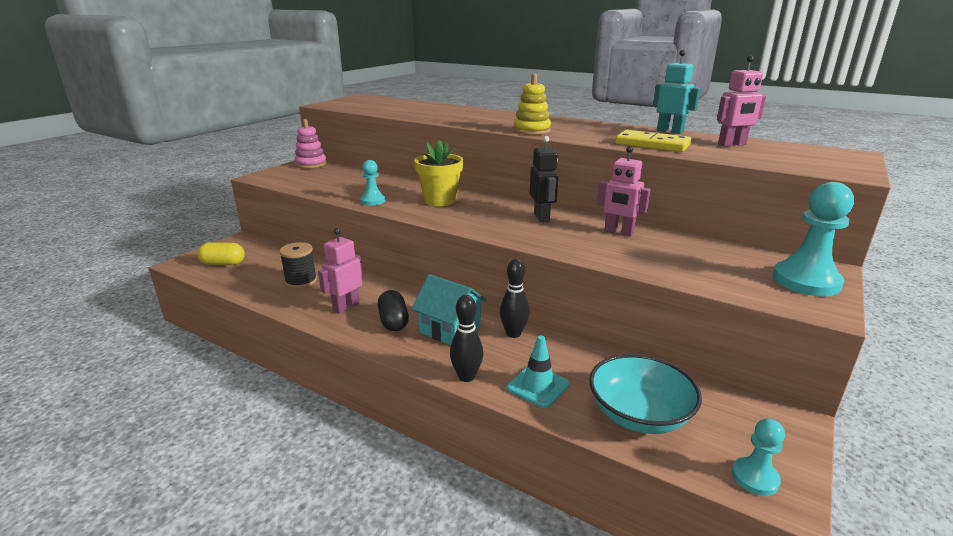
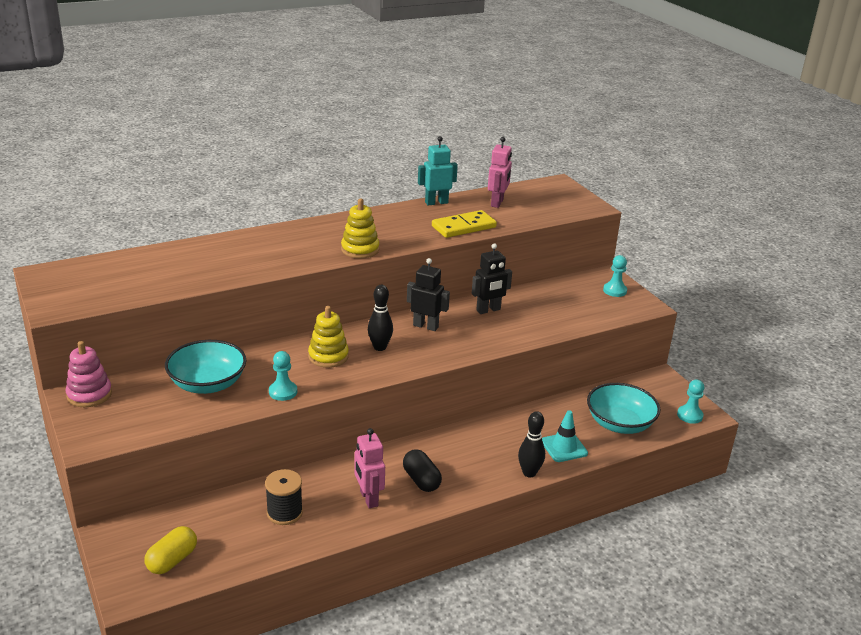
camera: 60 degrees left, 5 degrees up
black capsule [377,290,409,331] -> black capsule turned 45 degrees clockwise [403,449,442,492]
turquoise house [412,274,487,345] -> none
yellow flower pot [414,140,463,206] -> yellow stacking toy [308,306,349,368]
black bowling pin [500,259,529,338] -> black bowling pin moved to [368,285,393,351]
pink robot [597,146,651,237] -> black robot [472,243,512,314]
turquoise pawn [773,182,854,296] -> turquoise pawn [603,255,627,297], size x0.57
none -> turquoise bowl [165,340,246,394]

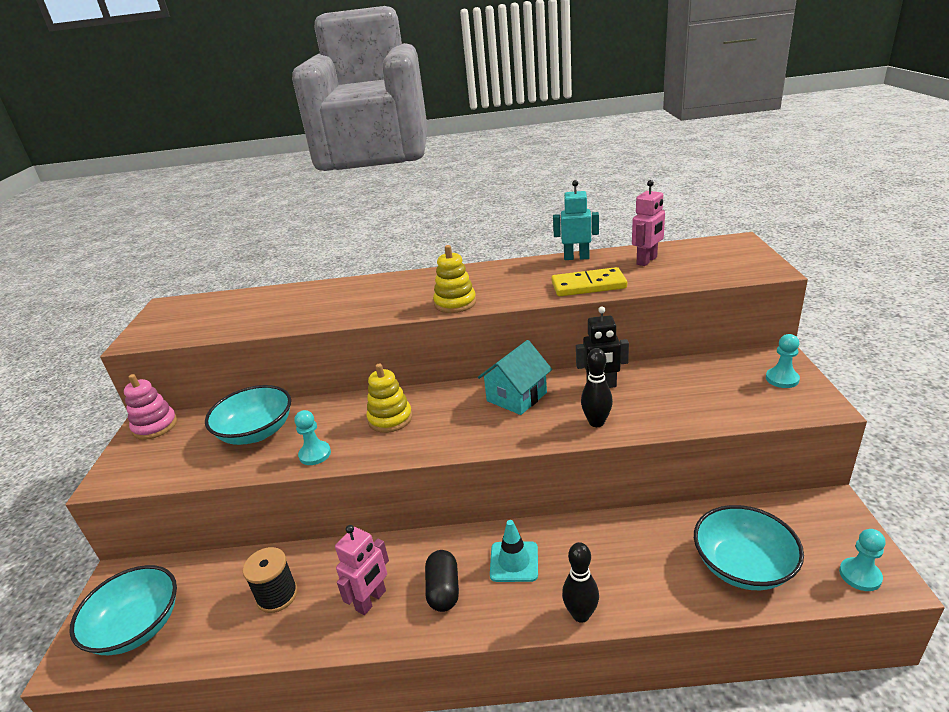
camera: 30 degrees right, 0 degrees up
yellow capsule [144,526,197,574] -> turquoise bowl [69,565,177,655]
pink robot [354,428,385,508] -> pink robot turned 150 degrees counterclockwise [335,525,389,615]
black bowling pin [368,285,393,351] -> black bowling pin moved to [581,348,613,427]
black robot [407,258,450,331] -> turquoise house [478,340,552,415]
turquoise traffic cone [542,410,588,462] -> turquoise traffic cone moved to [490,520,538,582]

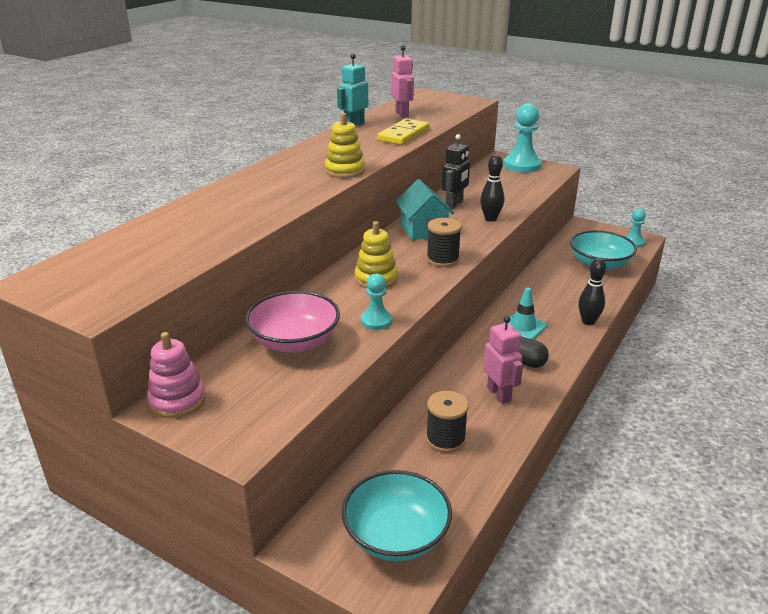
camera: 60 degrees left, 0 degrees up
turquoise bowl [205,385,291,445] -> pink bowl [245,291,340,353]
turquoise pawn [766,334,800,388] -> turquoise pawn [504,104,541,173], size x1.76
none -> black spool [426,218,462,267]

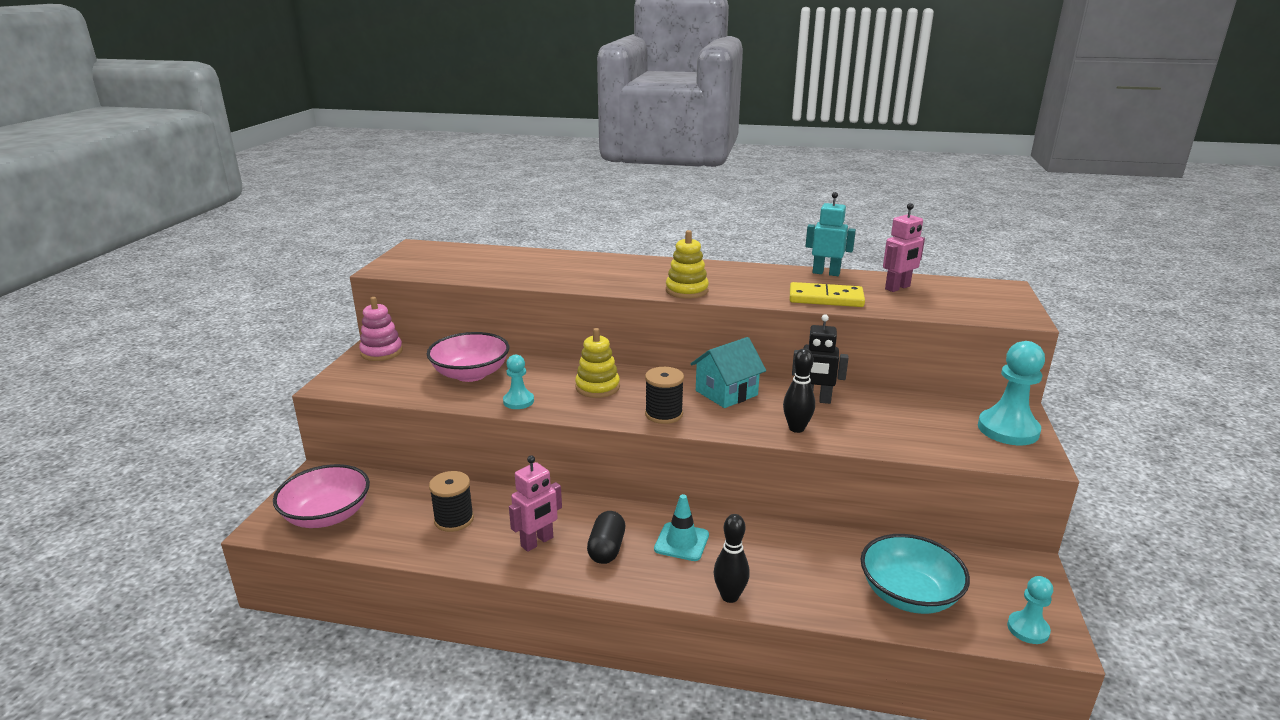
camera: 70 degrees right, 5 degrees down
turquoise bowl [342,470,452,561] -> pink bowl [273,464,370,528]

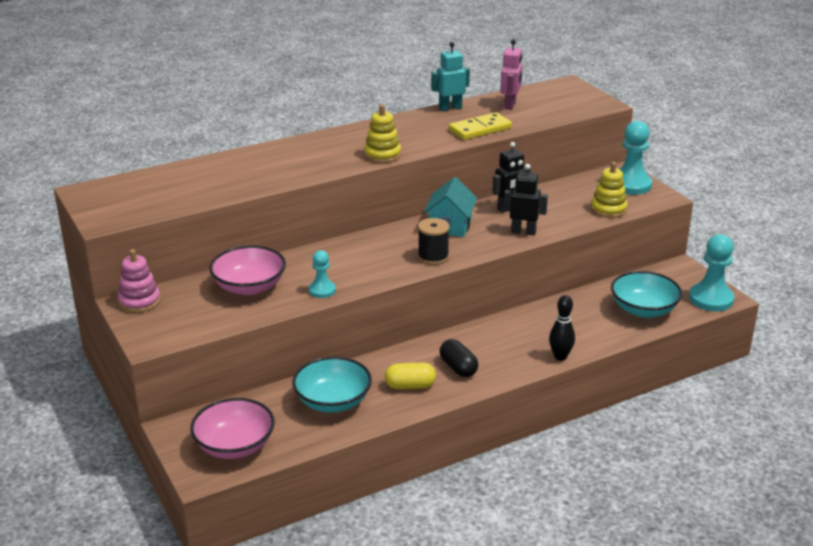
camera: 40 degrees left, 5 degrees up
black spool [429,471,474,532] -> turquoise bowl [292,357,372,413]
pink robot [509,455,562,552] -> yellow capsule [385,362,436,389]
yellow stacking toy [575,328,620,398] -> yellow stacking toy moved to [591,162,628,218]
turquoise traffic cone [654,494,709,561] -> none
black bowling pin [783,348,815,433] -> black robot [504,164,548,236]
turquoise pawn [1007,576,1053,644] -> turquoise pawn [689,234,734,311], size x1.76

